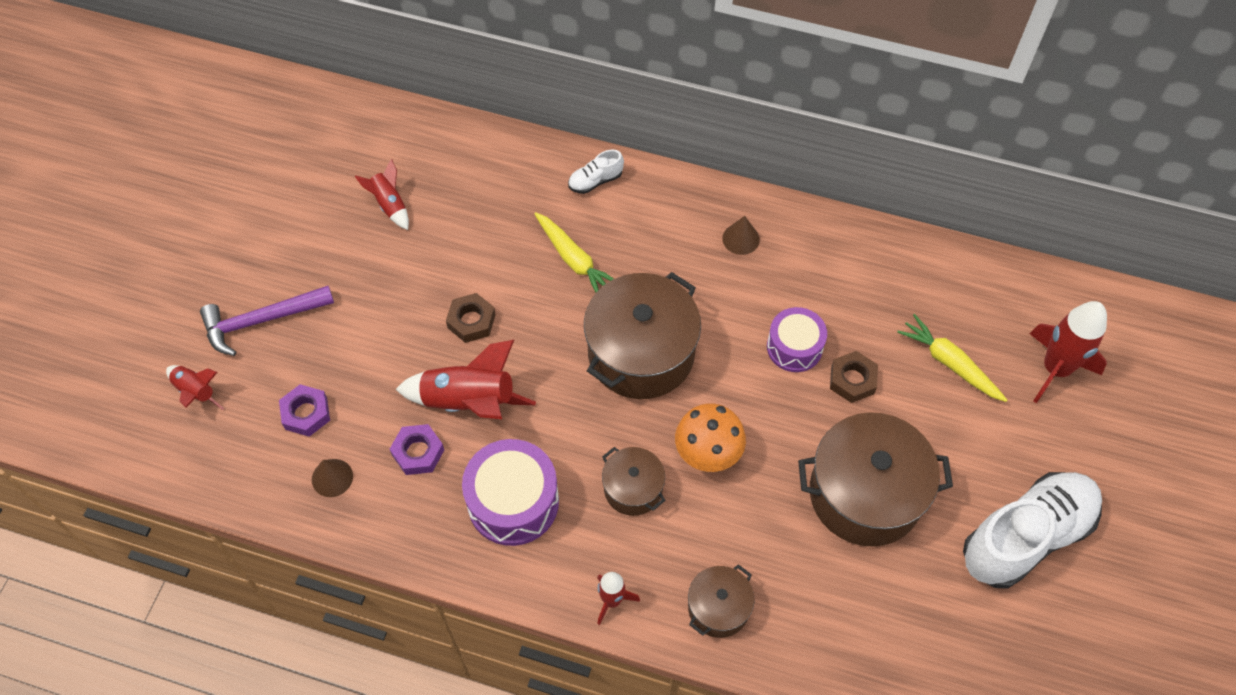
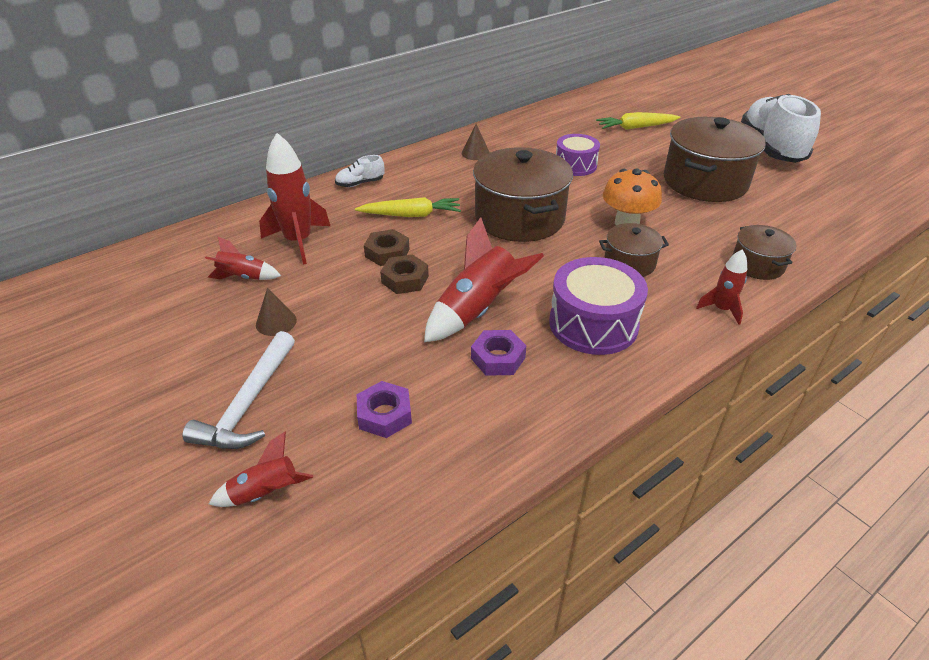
camera: 55 degrees left, 20 degrees down
purple hammer [200,286,334,356] -> white hammer [182,331,295,449]
brown cone [312,459,353,497] -> brown cone moved to [256,288,297,336]
white shoe [568,150,624,194] -> white shoe turned 60 degrees clockwise [335,155,384,187]
brown nut [830,351,878,403] -> brown nut moved to [364,229,409,266]
red rocket [1030,301,1107,403] -> red rocket moved to [259,133,330,265]

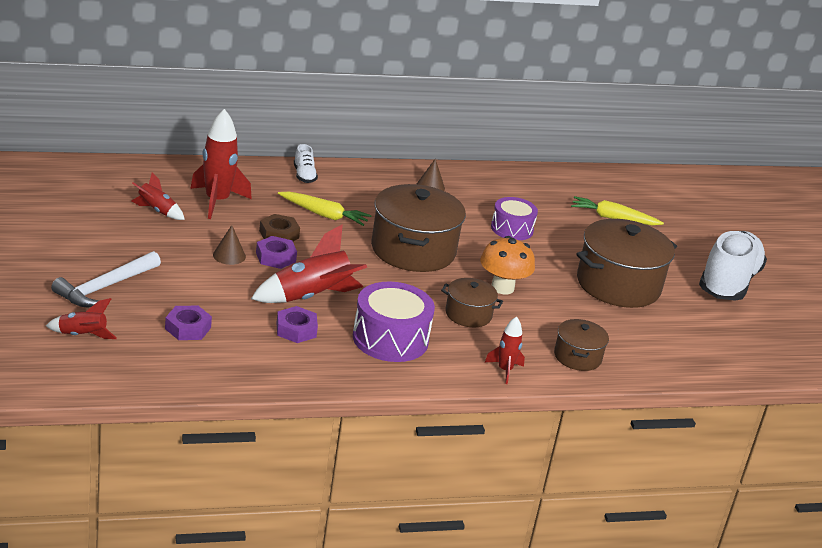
camera: 20 degrees right, 10 degrees down
brown cone [256,288,297,336] -> brown cone moved to [213,225,246,265]
white shoe [335,155,384,187] -> white shoe turned 105 degrees counterclockwise [294,144,318,183]
brown nut [380,255,429,294] -> purple nut [256,236,297,269]

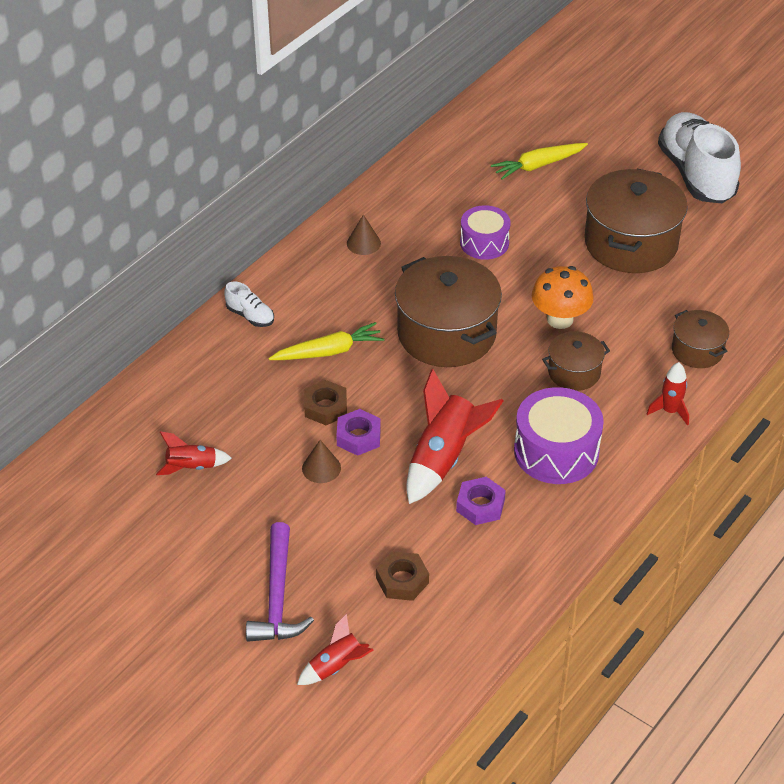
camera: 35 degrees left, 15 degrees up
white hammer [51,251,161,307] -> purple hammer [246,522,314,642]
purple nut [165,306,212,340] -> brown nut [376,551,429,601]
red rocket [190,109,252,219] -> none

